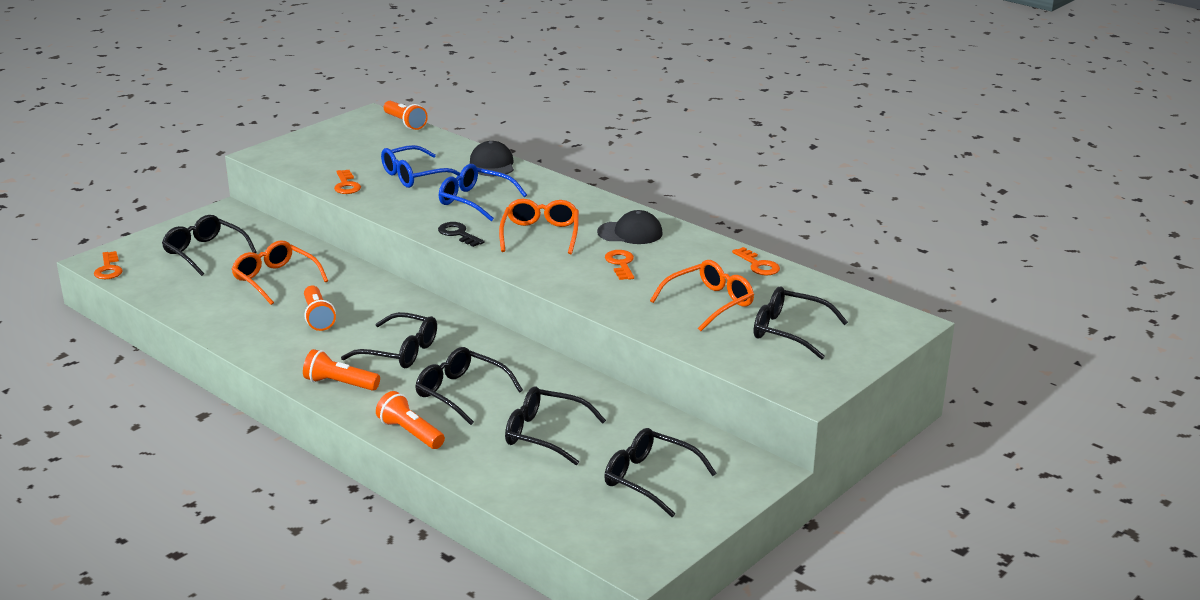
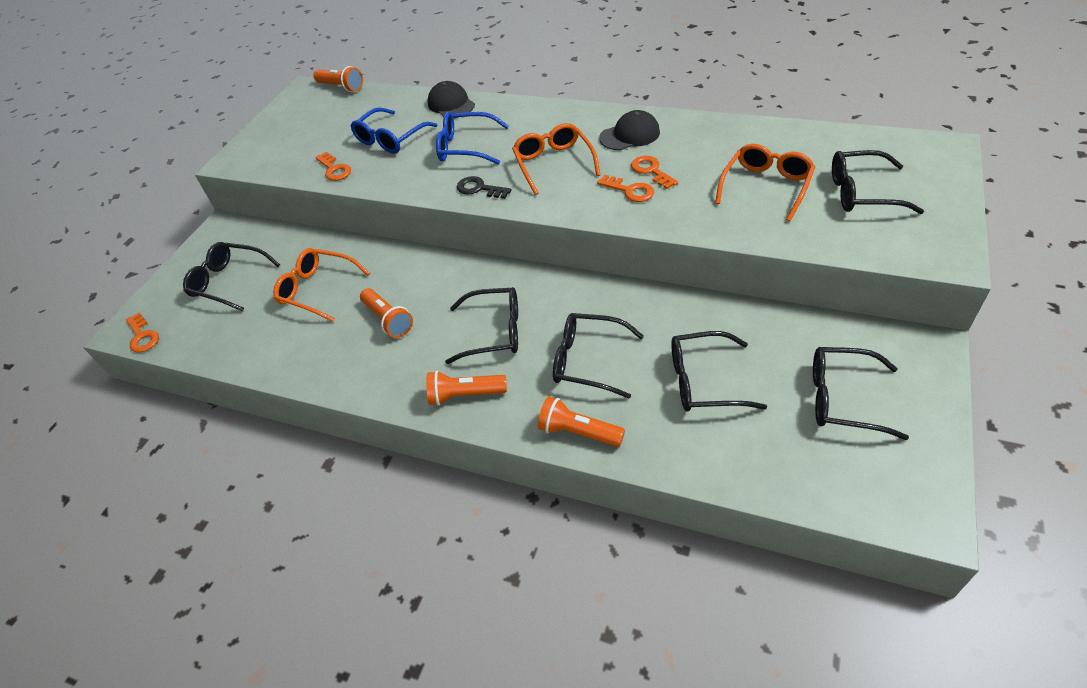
camera: 15 degrees left, 20 degrees up
orange key [732,247,780,275] -> orange key moved to [597,175,654,202]

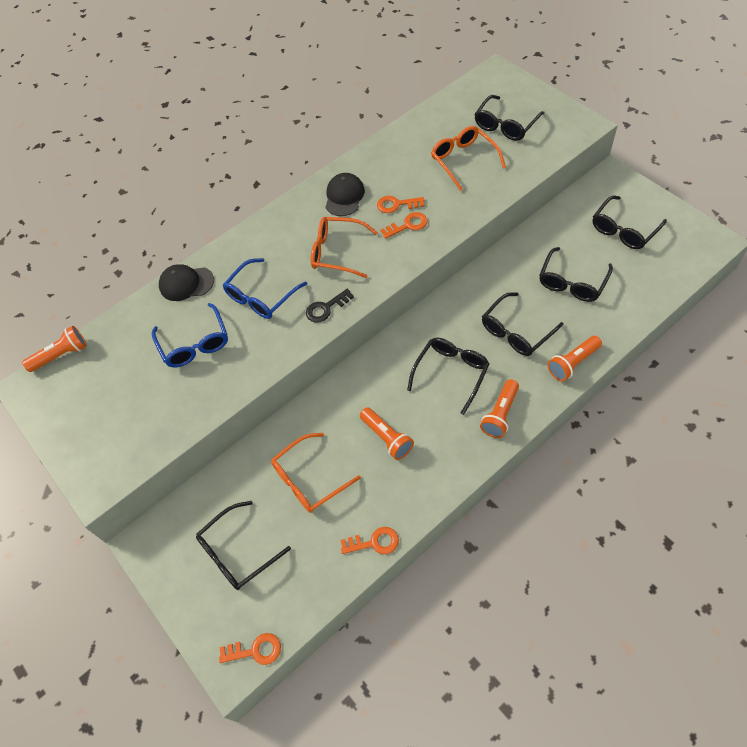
camera: 60 degrees left, 10 degrees up
orange key [315,152,351,181] -> orange key moved to [341,527,399,554]
orange flashlight [360,288,413,338] -> orange flashlight turned 60 degrees clockwise [360,407,414,460]

